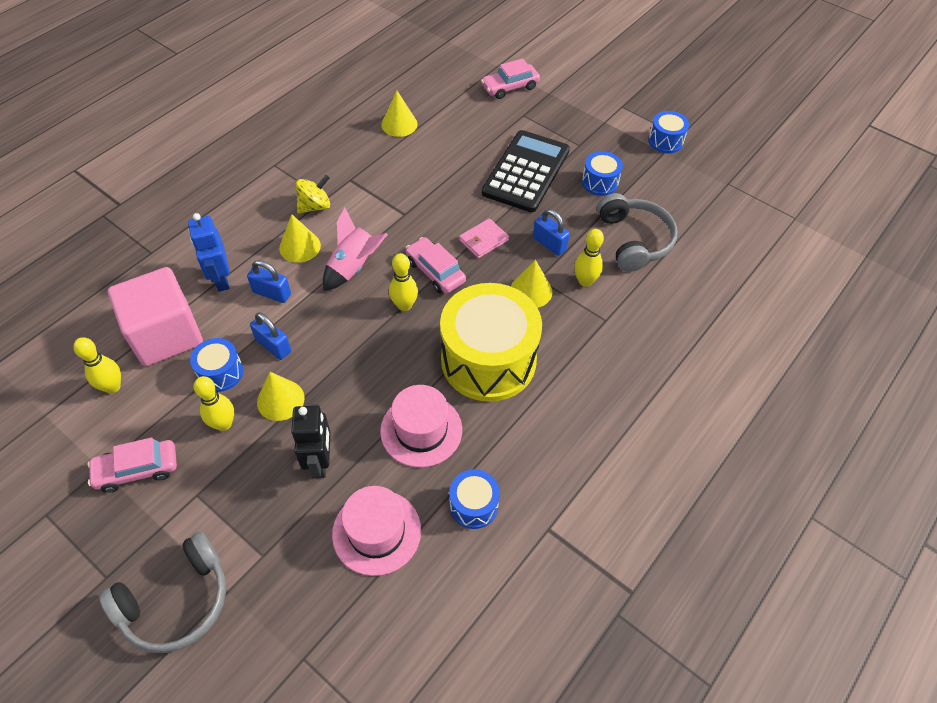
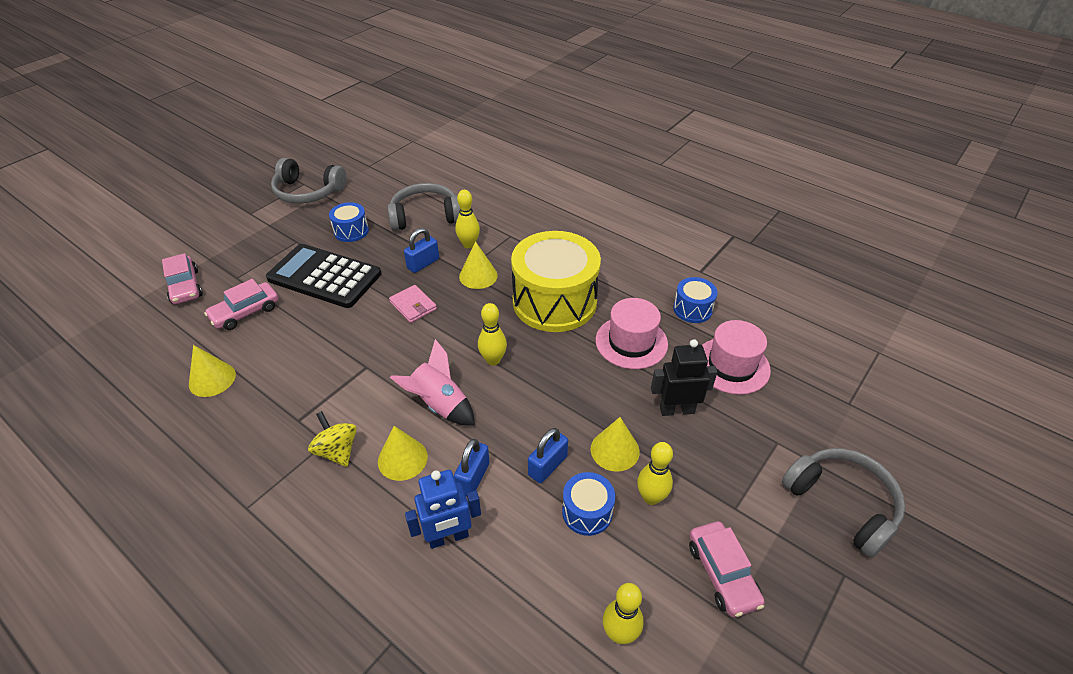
camera: 90 degrees left, 10 degrees down
pink cube [108,267,203,366] -> none
pink car [406,237,466,293] -> pink car moved to [204,279,279,330]
blue drum [648,111,689,153] -> grey headphones [271,158,346,204]

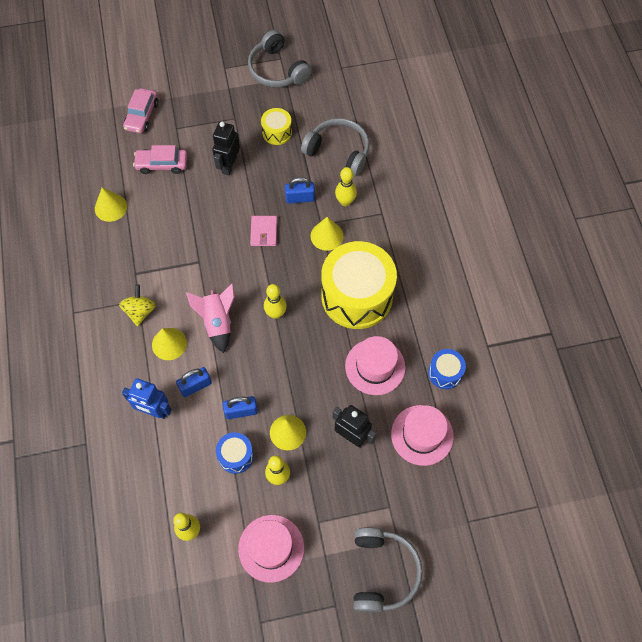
camera: 40 degrees right, 20 degrees up
black calculator [266,244,381,308] -> black robot [212,122,240,175]
blue drum [329,202,369,242] -> yellow drum [261,108,292,145]
pink car [689,521,765,617] -> pink hat [238,515,304,583]

